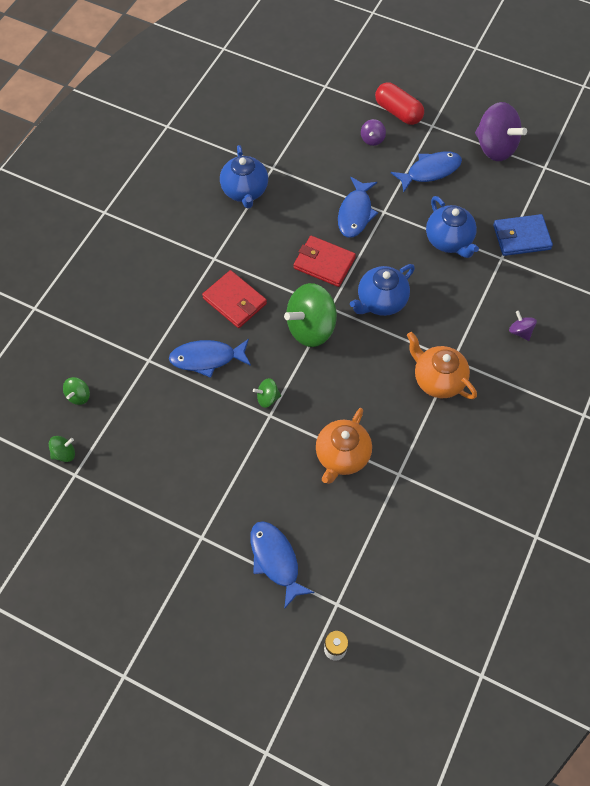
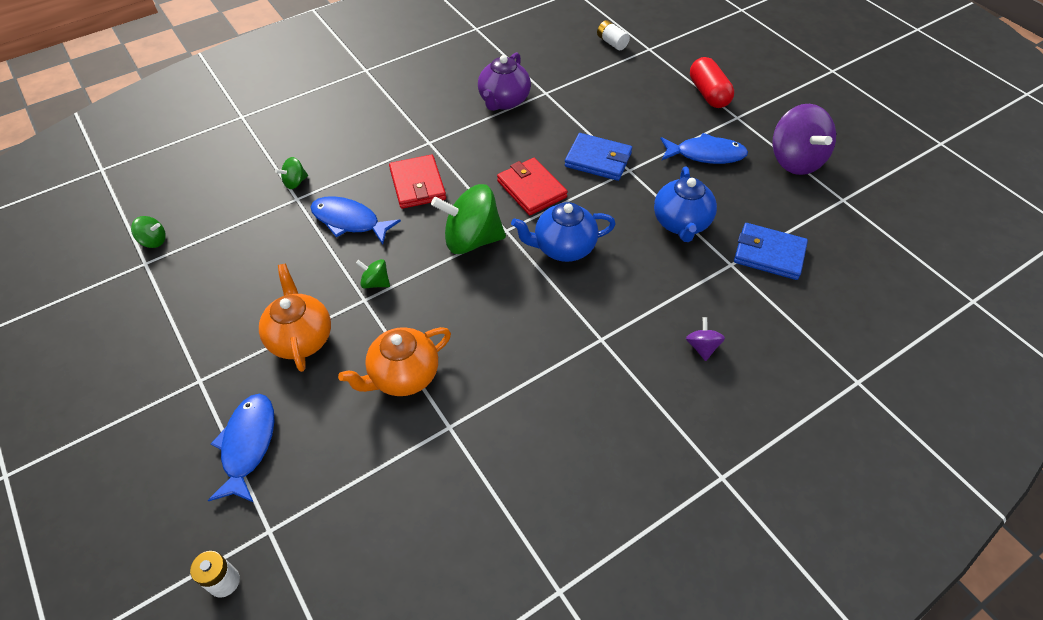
camera: 30 degrees right, 10 degrees down
green spinning top [63,377,90,405] -> green spinning top moved to [275,157,308,189]
blue teapot [220,145,268,209] -> purple teapot [478,52,531,111]
blue fish [338,177,378,238] -> blue wallet [565,133,632,181]
purple spinning top [361,119,386,146] -> none
orange teapot [407,332,477,399] -> orange teapot moved to [259,264,331,372]
none -> white battery [597,20,630,50]

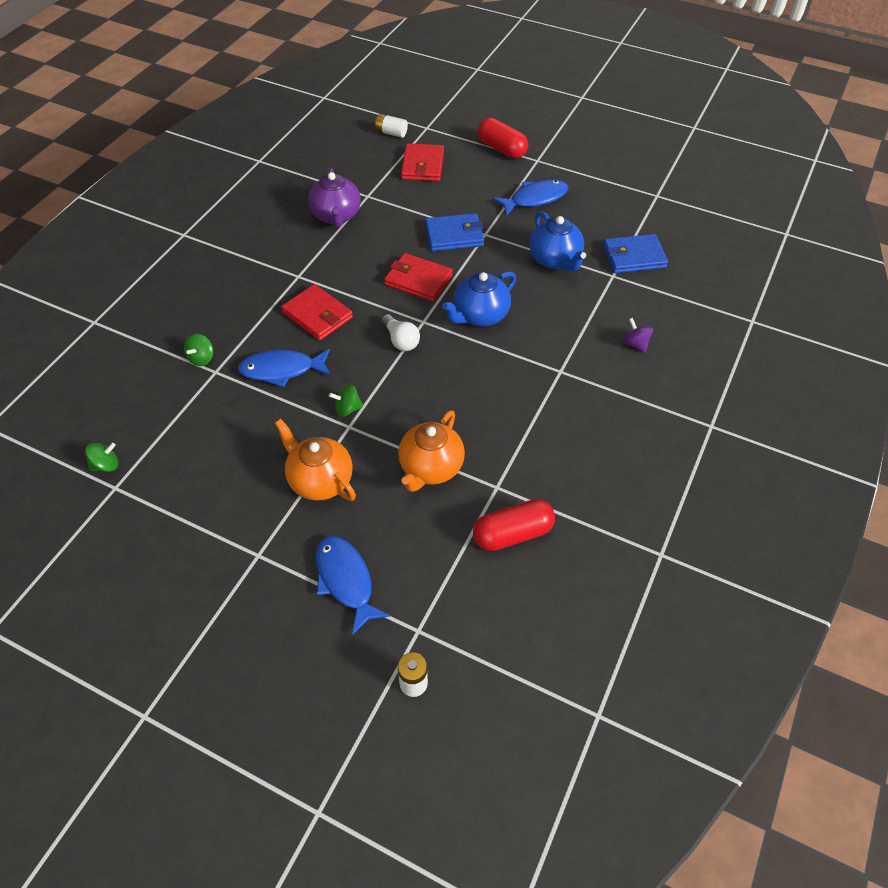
camera: 30 degrees left, 0 degrees up
green spinning top [431,184,506,254] -> white light bulb [381,314,420,351]
purple spinning top [772,104,836,175] -> none
none -> red wallet [401,143,444,181]
none -> red capsule [473,499,555,551]

